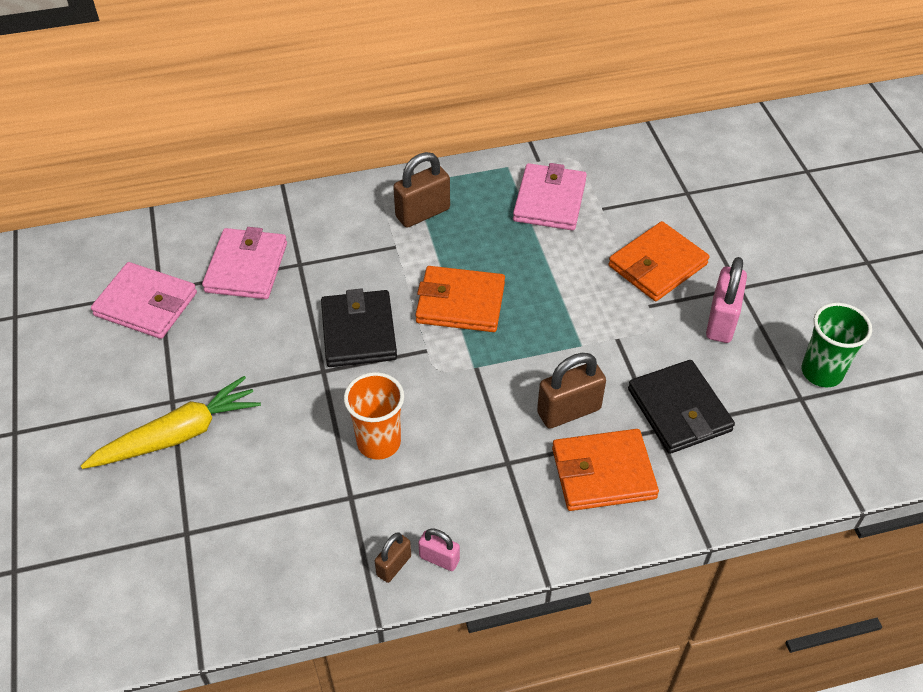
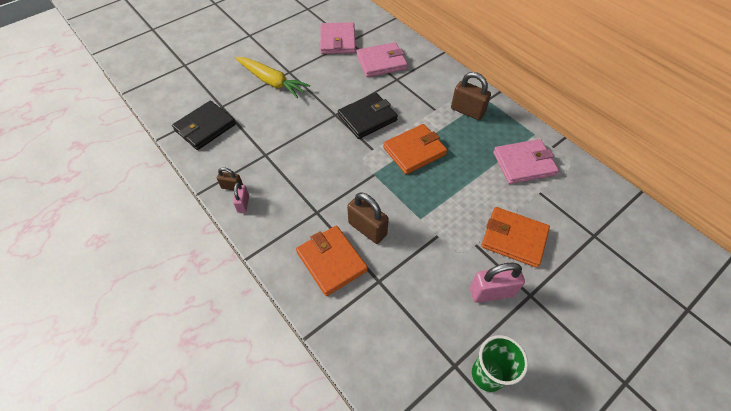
camera: 65 degrees right, 5 degrees up
orange cup [344,372,404,460] -> none
orange wallet [415,266,505,332] -> orange wallet turned 75 degrees clockwise [383,124,447,174]
black wallet [628,360,735,454] -> black wallet moved to [172,101,236,150]

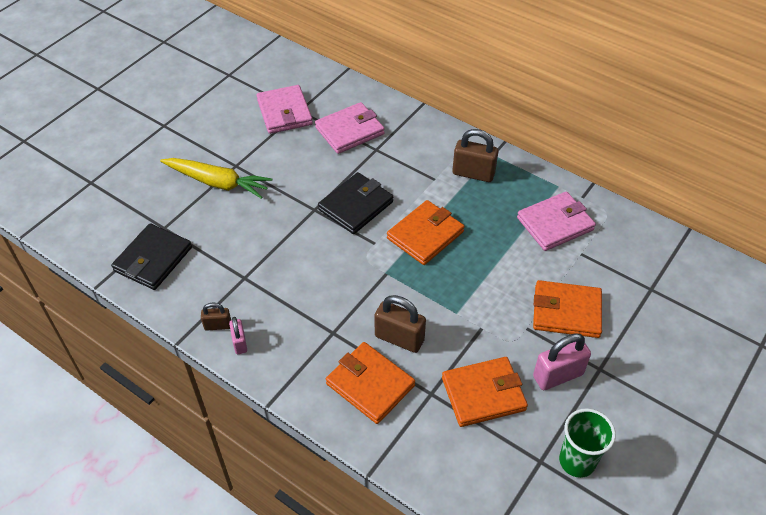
camera: 15 degrees left, 5 degrees down
none -> orange wallet [442,357,528,427]

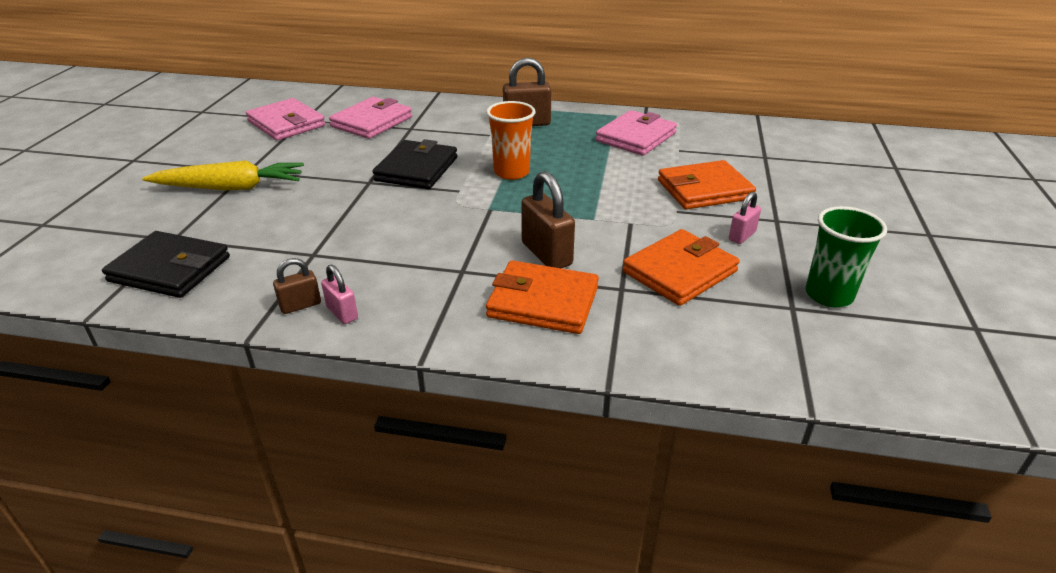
camera: 25 degrees left, 15 degrees down
black wallet [111,223,192,290] -> black wallet turned 75 degrees counterclockwise [102,231,230,298]
brown padlock [374,295,426,353] -> brown padlock turned 60 degrees clockwise [521,171,575,268]
orange wallet [387,200,464,265] -> orange cup [486,101,536,180]
pink padlock [533,333,591,390] -> pink padlock [729,192,761,244], size x0.57

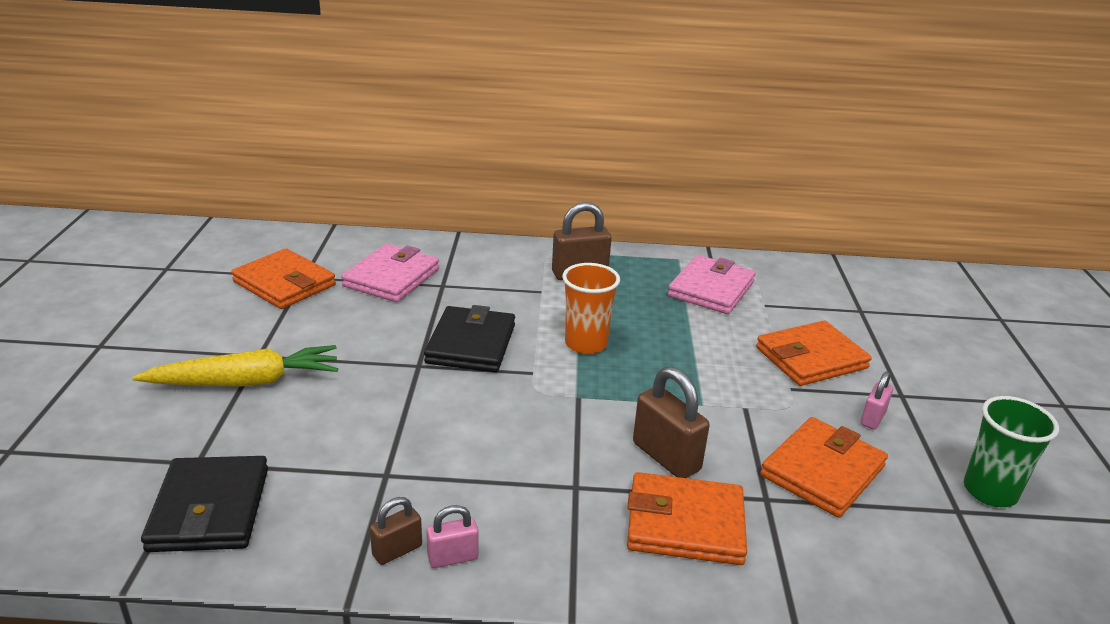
camera: 10 degrees left, 5 degrees down
black wallet [102,231,230,298] -> black wallet turned 75 degrees clockwise [141,456,268,552]
pink wallet [246,98,326,141] -> orange wallet [231,248,336,309]
pink padlock [321,265,358,324] -> pink padlock turned 60 degrees counterclockwise [427,505,478,568]

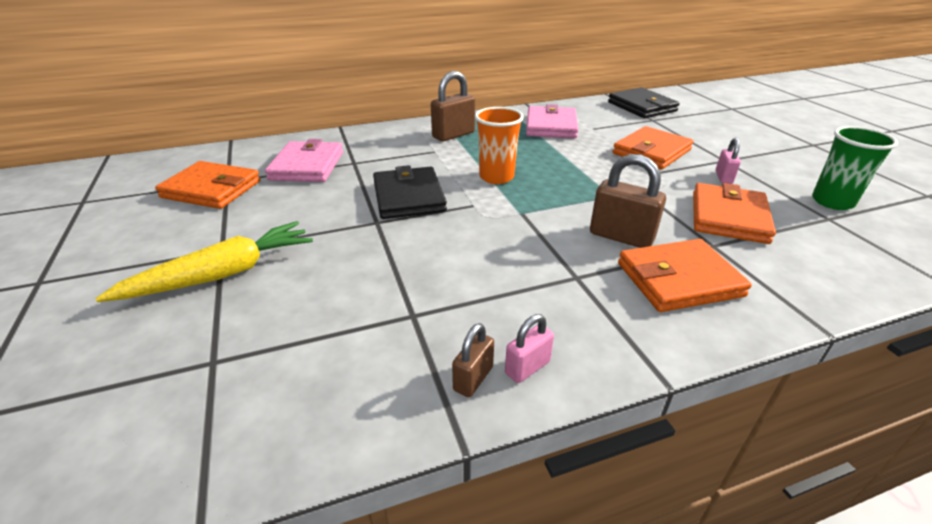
camera: 20 degrees left, 5 degrees up
black wallet [141,456,268,552] -> black wallet moved to [608,87,680,118]

